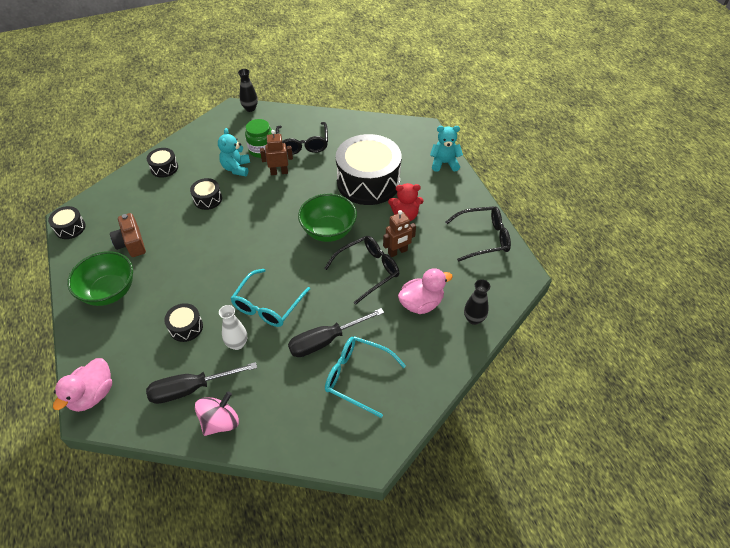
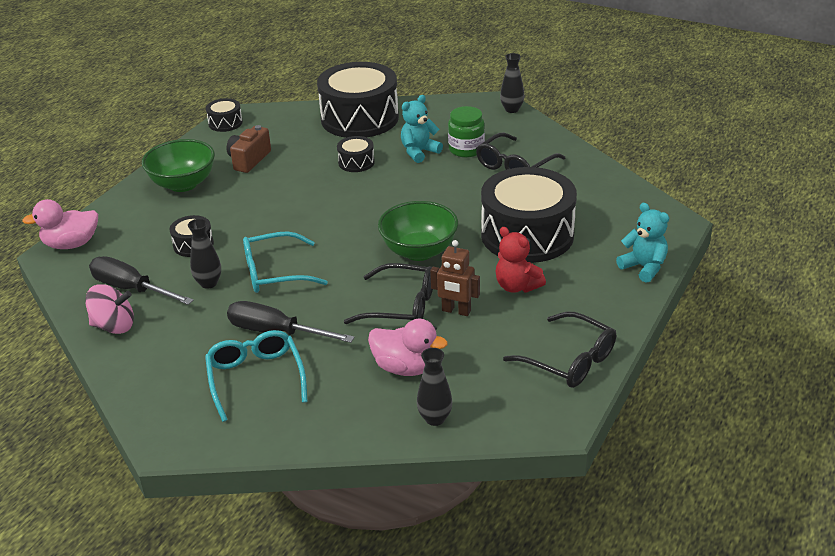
camera: 50 degrees right, 15 degrees down
black drum [147,148,178,178] -> black drum [317,62,399,138], size x2.29
white vase [219,305,247,350] -> black vase [188,219,221,289]
brown robot [260,130,293,175] -> none

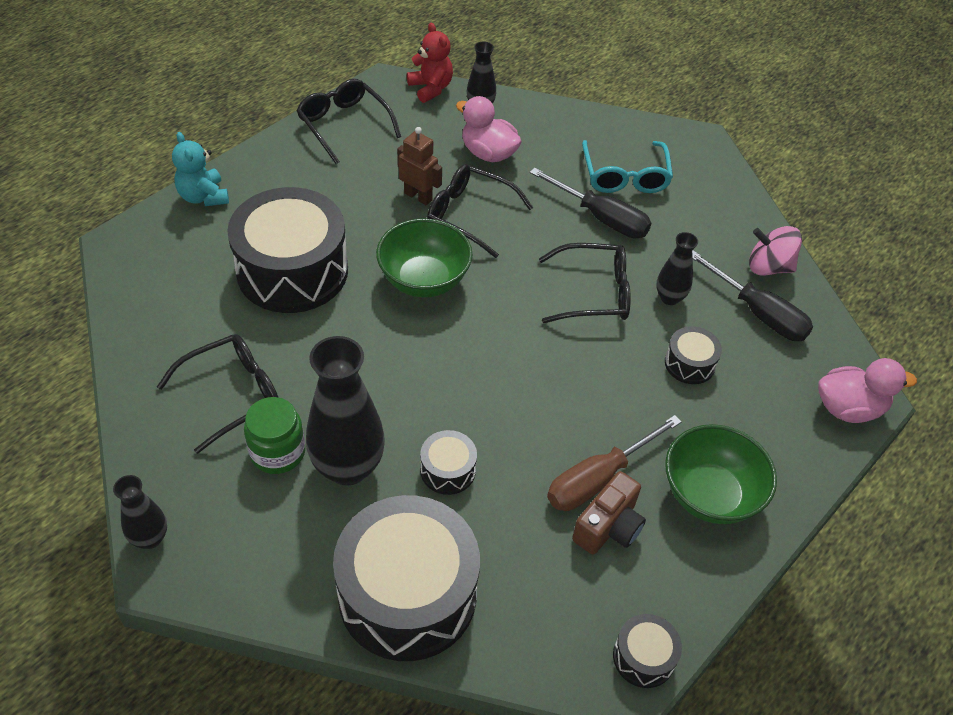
camera: 170 degrees left, 15 degrees up
turquoise glasses [243,231,328,293] -> black glasses [539,243,631,323]
turquoise teddy bear [401,95,443,163] -> black vase [306,336,385,486]
red teddy bear [496,227,546,293] -> red teddy bear moved to [407,23,453,103]
none -> brown screwdriver [547,415,681,511]

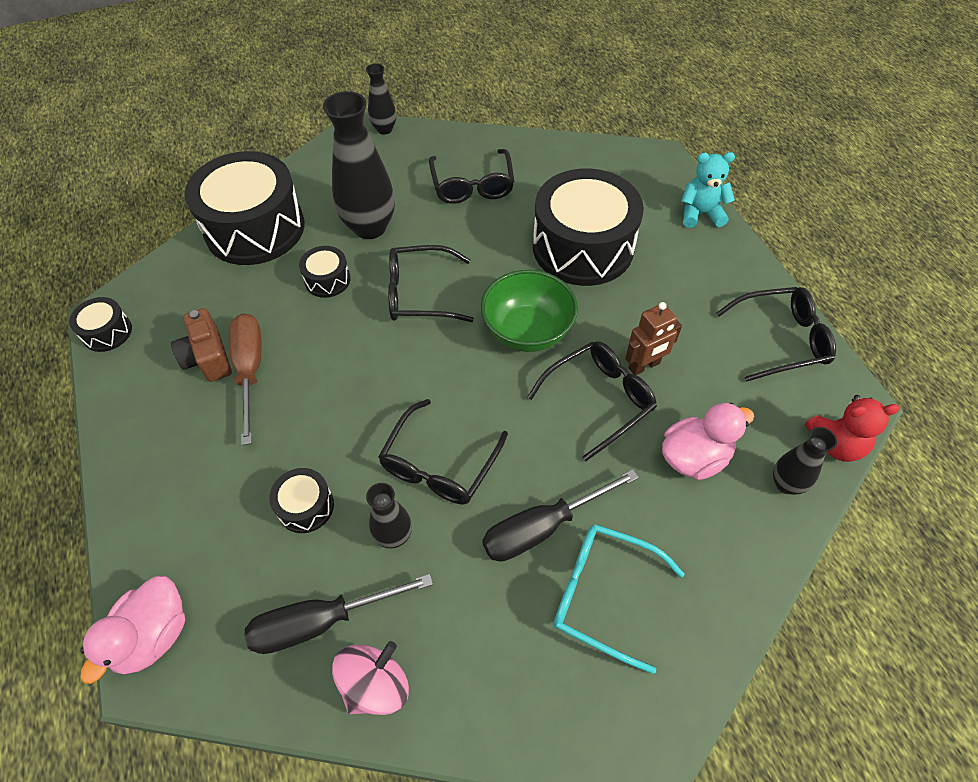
camera: 120 degrees right, 5 degrees up
green jar [244,397,306,474] -> none
green bowl [665,424,777,524] -> none
none -> black glasses [388,245,474,322]

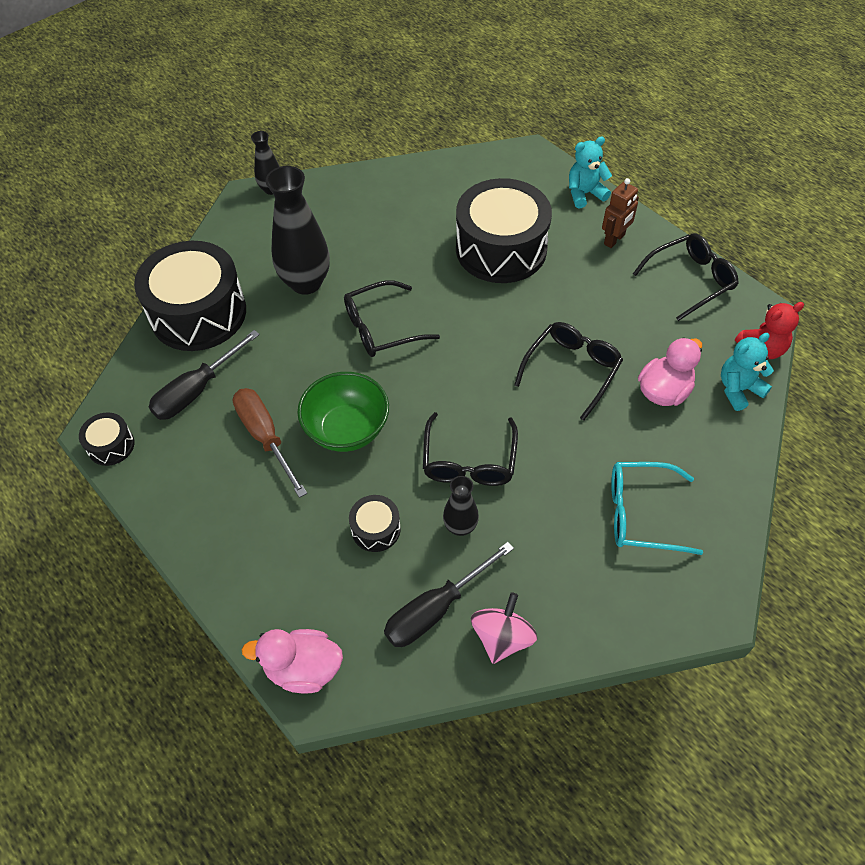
camera: 20 degrees left, 0 degrees up
pink duck [80,576,185,684] -> pink duck turned 90 degrees clockwise [241,629,343,694]
brown camera [171,308,232,382] -> none
black drum [299,246,350,298] -> none
black glasses [429,149,514,203] -> none
green bowl [481,270,578,352] -> green bowl moved to [297,372,389,452]
black screwdriver [482,469,639,562] -> black screwdriver moved to [149,330,260,420]
brown robot [625,302,682,375] -> brown robot moved to [602,178,639,248]
black vase [773,427,837,495] -> turquoise teddy bear [721,333,774,411]

